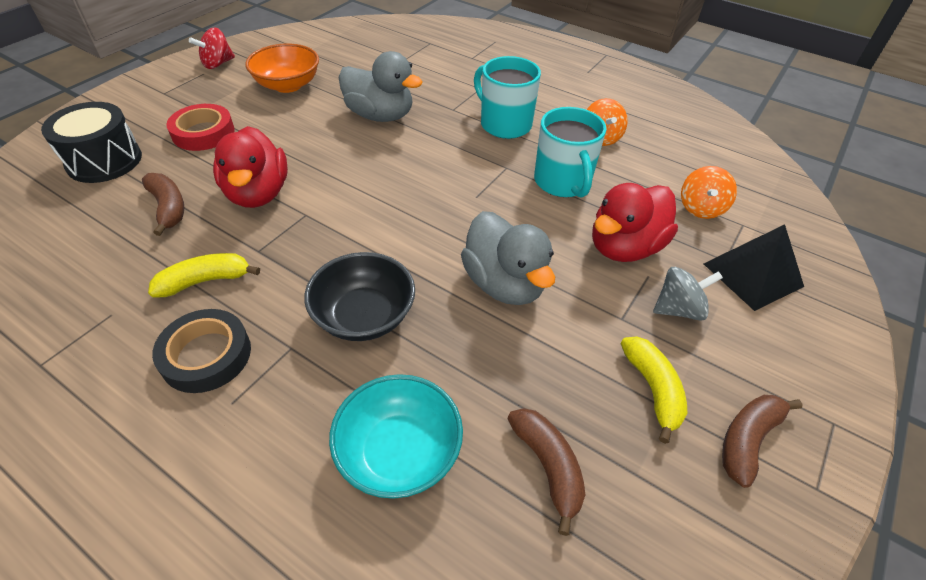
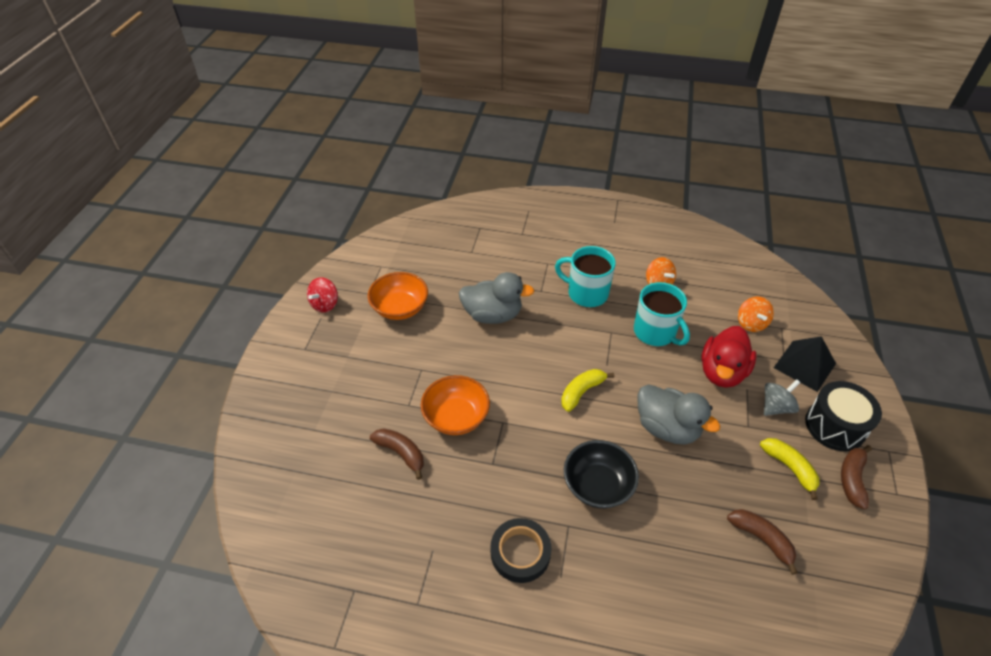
camera: 20 degrees left, 0 degrees up
black drum [41,102,142,183] -> black drum moved to [805,381,882,451]
yellow banana [148,253,260,298] -> yellow banana moved to [561,369,614,412]
red tape [166,104,235,151] -> none
red duck [213,126,288,208] -> orange bowl [421,375,490,435]
turquoise bowl [329,374,463,499] -> none

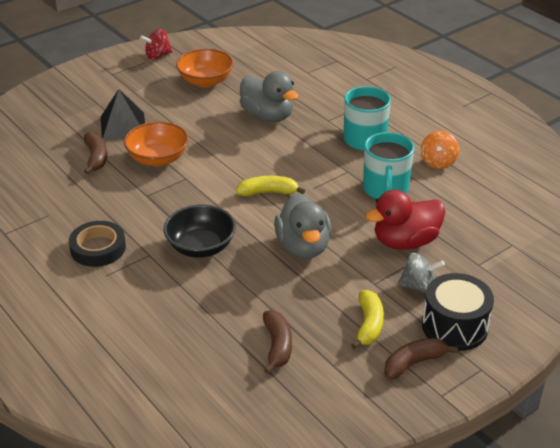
camera: 40 degrees right, 10 degrees down
orange spinning top [738,297,774,332] -> none
black pyramid [774,336,836,392] -> black pyramid moved to [101,89,145,140]

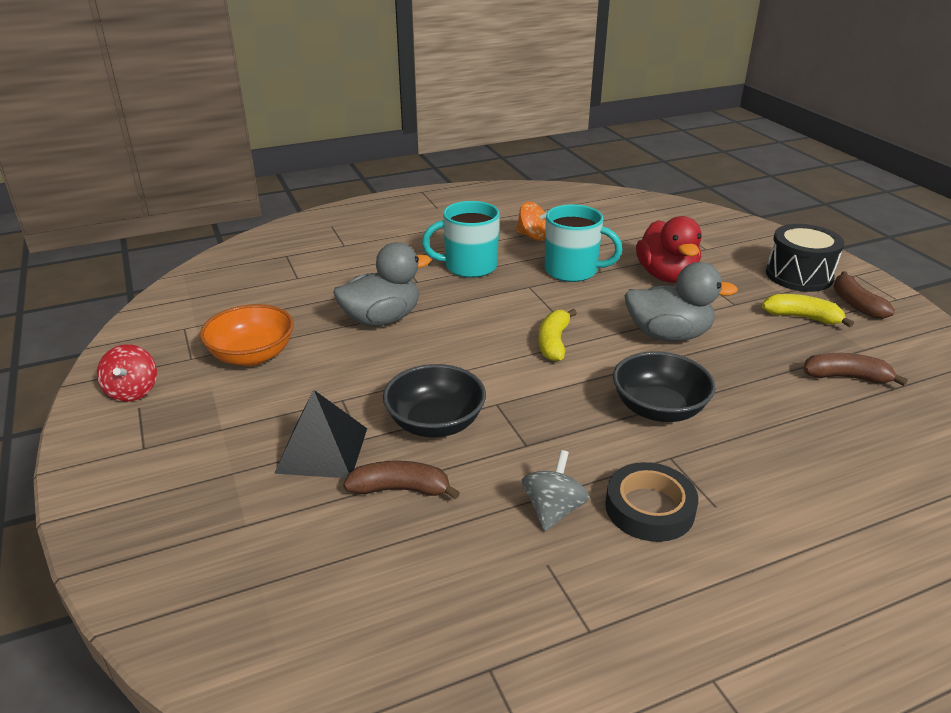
camera: 75 degrees left, 5 degrees down
orange bowl [124,122,189,166] -> black bowl [383,364,486,437]
grey spinning top [398,253,445,293] -> grey spinning top moved to [522,450,589,531]

